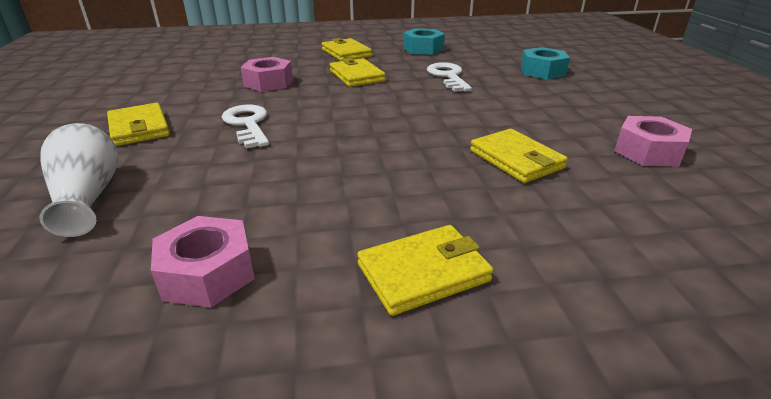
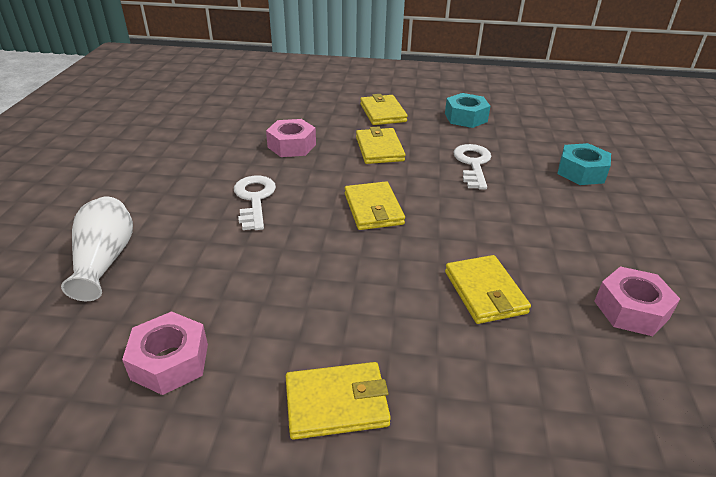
camera: 15 degrees right, 5 degrees up
yellow wallet [107,103,170,146] -> yellow wallet moved to [345,182,405,230]

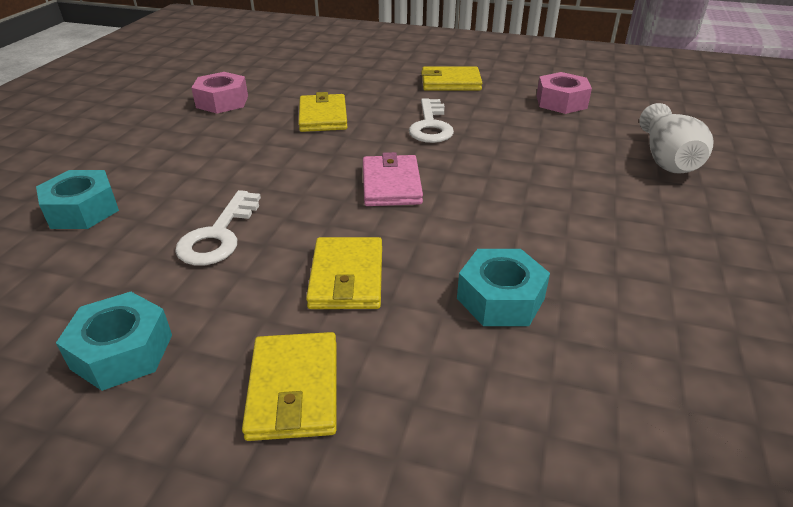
camera: 170 degrees left, 0 degrees up
white key [234,176,276,230] -> white key moved to [409,98,454,143]
pink nut [266,119,316,157] -> turquoise nut [457,249,550,326]
yellow wallet [345,182,405,230] -> pink wallet [363,152,423,206]

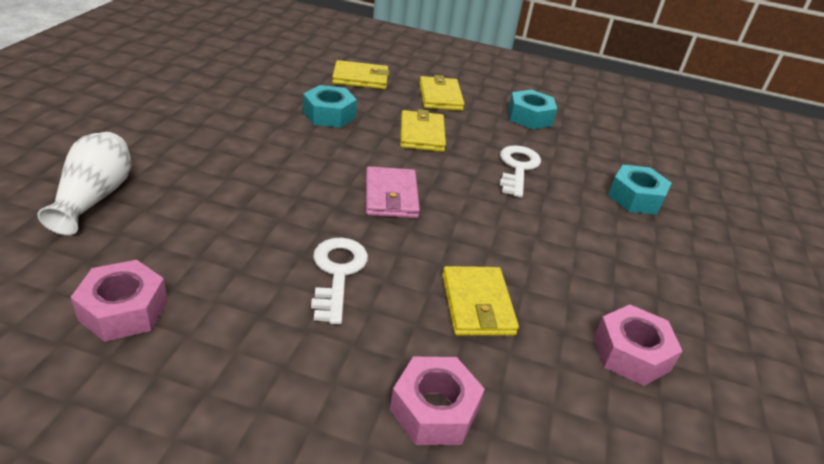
camera: 175 degrees right, 0 degrees up
yellow wallet [421,67,482,91] -> yellow wallet moved to [332,60,389,89]
none -> pink nut [390,357,485,445]

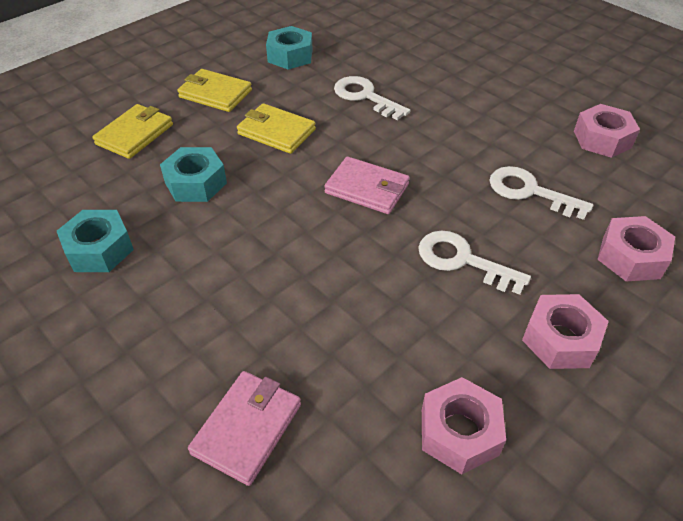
camera: 55 degrees left, 10 degrees up
white vase [37,132,131,235] -> pink wallet [188,371,301,486]
yellow wallet [442,266,519,336] -> white key [489,166,593,220]
turquoise nut [608,165,672,215] -> turquoise nut moved to [57,210,134,272]
none -> pink nut [522,294,609,369]

